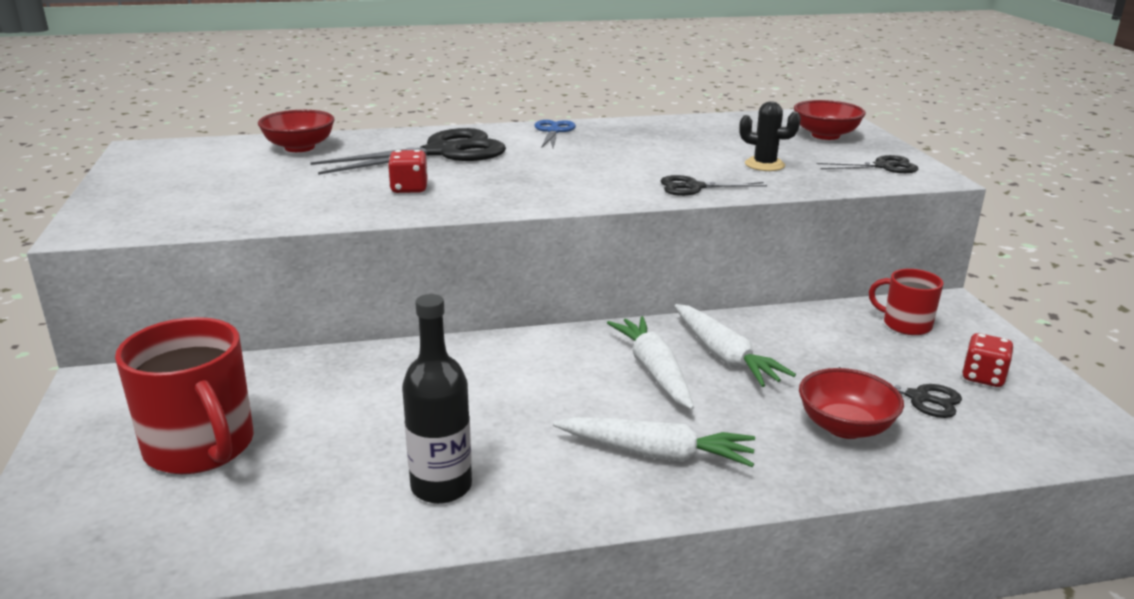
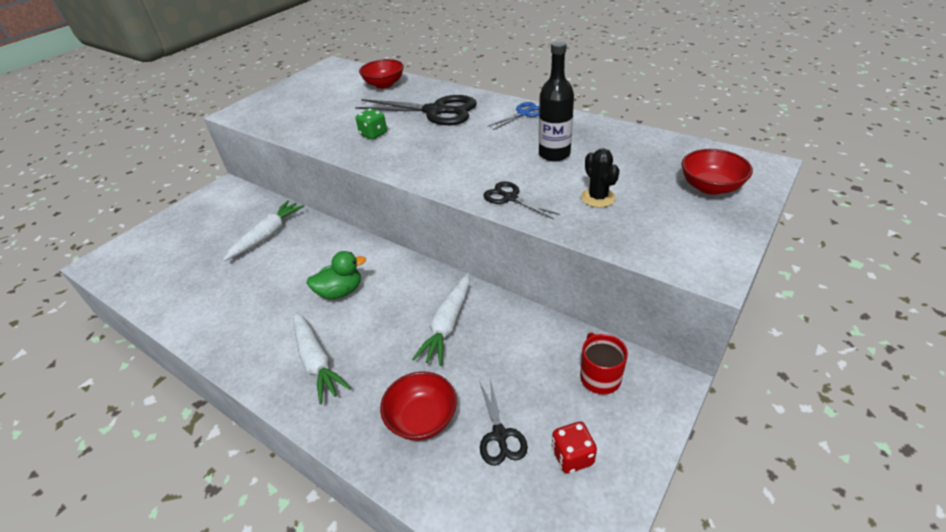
camera: 50 degrees right, 15 degrees up
red mug [115,317,254,474] -> none
red dice [388,150,428,193] -> green dice [356,109,387,140]
black bottle [402,294,472,504] -> black bottle moved to [539,41,574,161]
white carrot [607,316,694,409] -> white carrot moved to [223,201,304,261]
black scissors [817,155,918,173] -> none
none -> green duck [306,251,366,299]

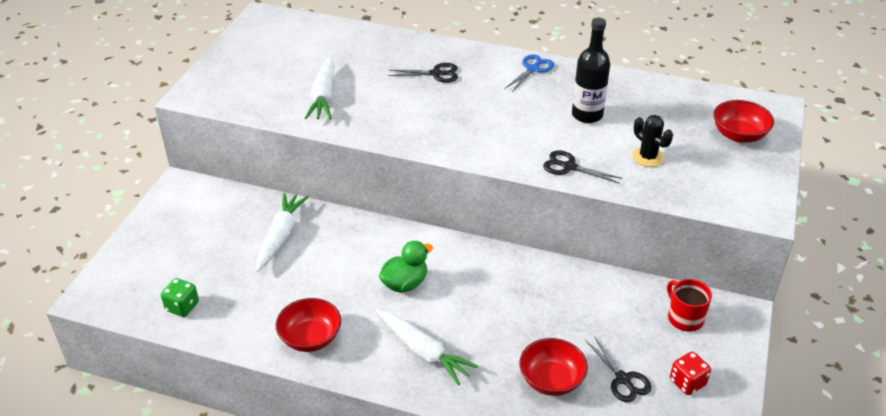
camera: 20 degrees left, 0 degrees up
black scissors [355,95,477,125] -> black scissors [388,63,458,83], size x0.51
green dice [356,109,387,140] -> green dice moved to [161,278,199,317]
red bowl [359,59,404,89] -> red bowl moved to [276,298,341,352]
white carrot [412,273,470,366] -> white carrot moved to [305,56,334,119]

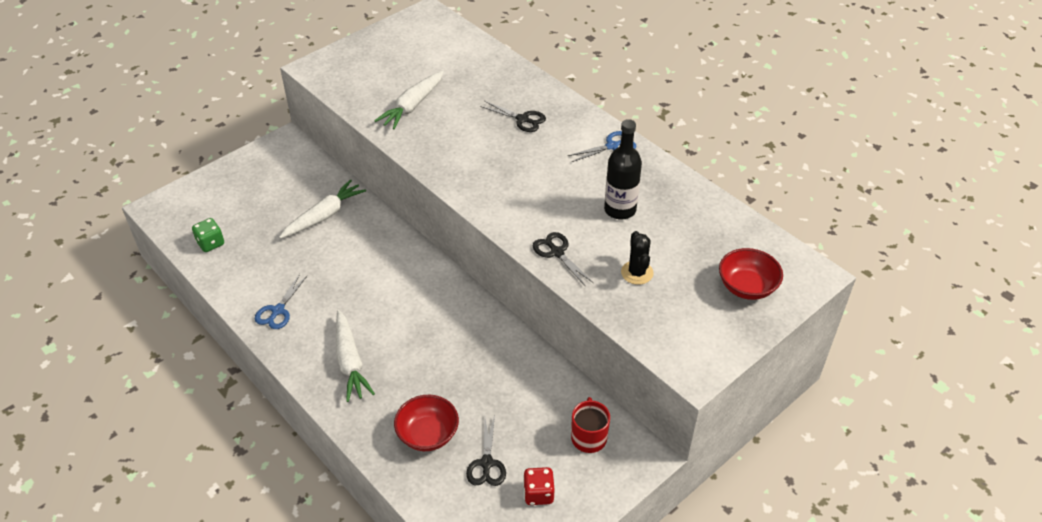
camera: 30 degrees right, 5 degrees up
red bowl [276,298,341,352] -> blue scissors [255,274,307,329]
green duck [379,241,433,293] -> none

